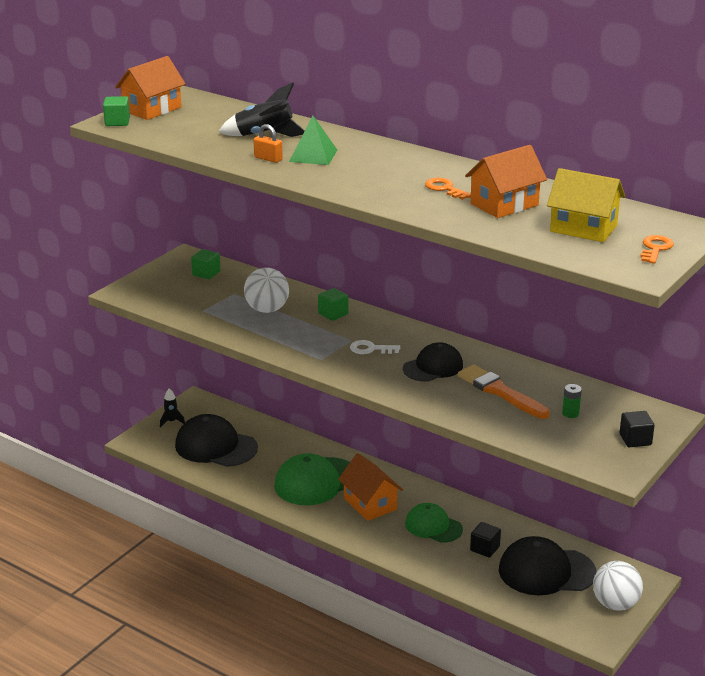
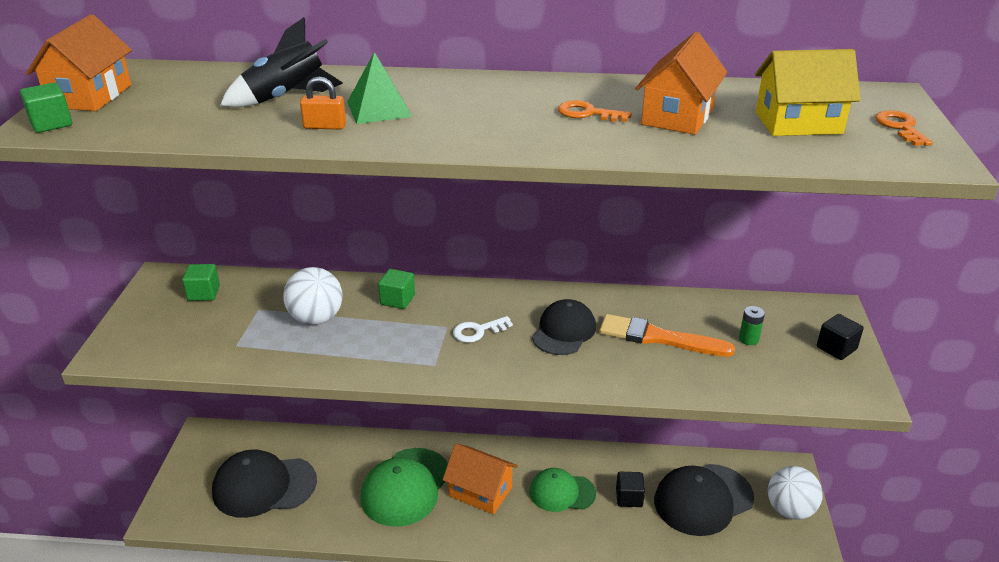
camera: 30 degrees left, 5 degrees up
black rocket [160,388,185,428] -> none

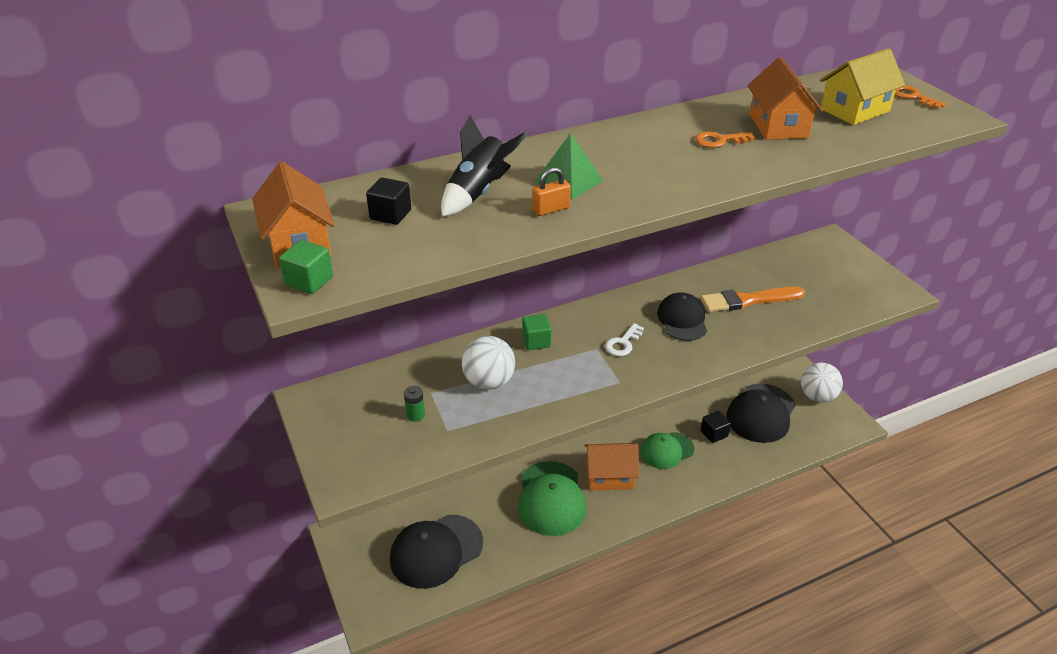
camera: 30 degrees left, 5 degrees up
green cube [182,264,220,301] -> none
green battery [739,306,765,345] -> green battery moved to [404,386,425,422]
black cube [817,314,864,360] -> black cube moved to [366,178,411,225]

